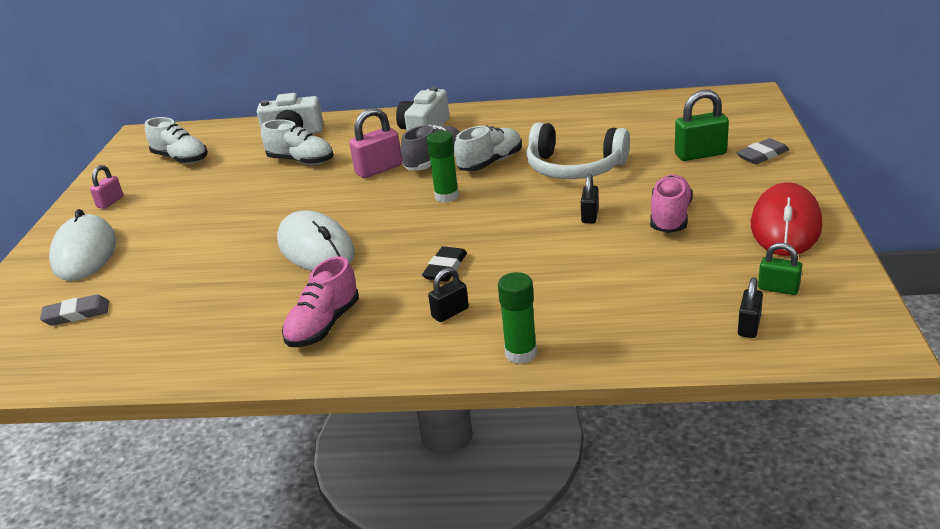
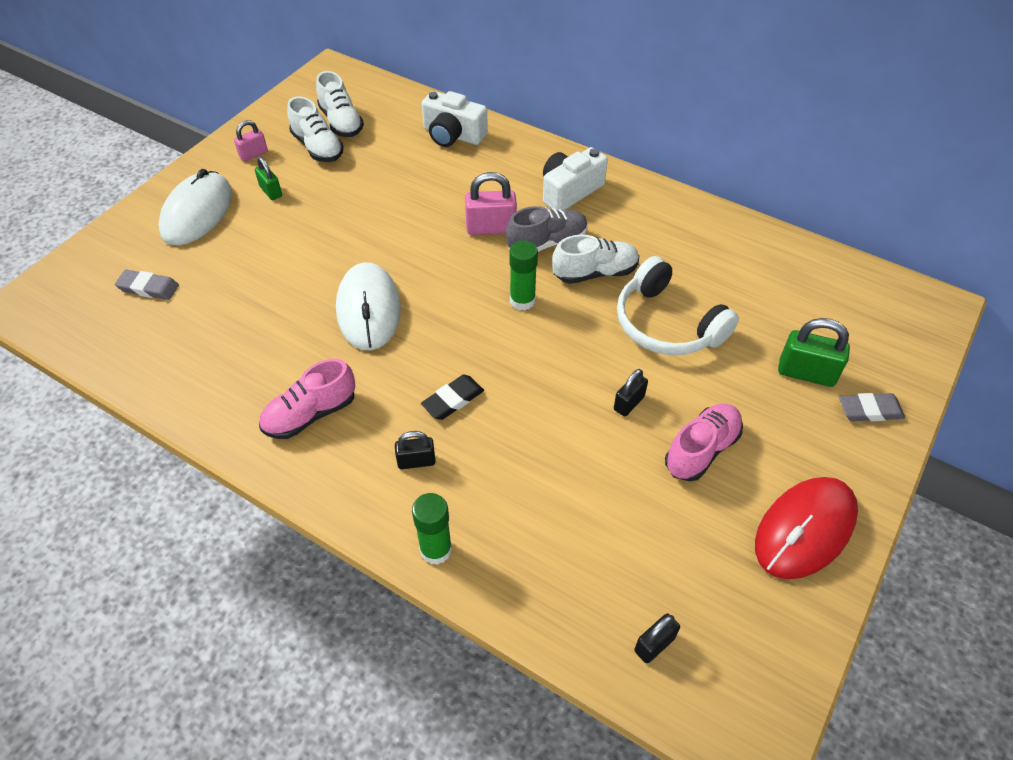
camera: 25 degrees right, 20 degrees up
white shoe [261,120,333,165] -> white shoe moved to [287,96,344,162]
green padlock [758,243,802,295] -> green padlock moved to [255,157,282,200]

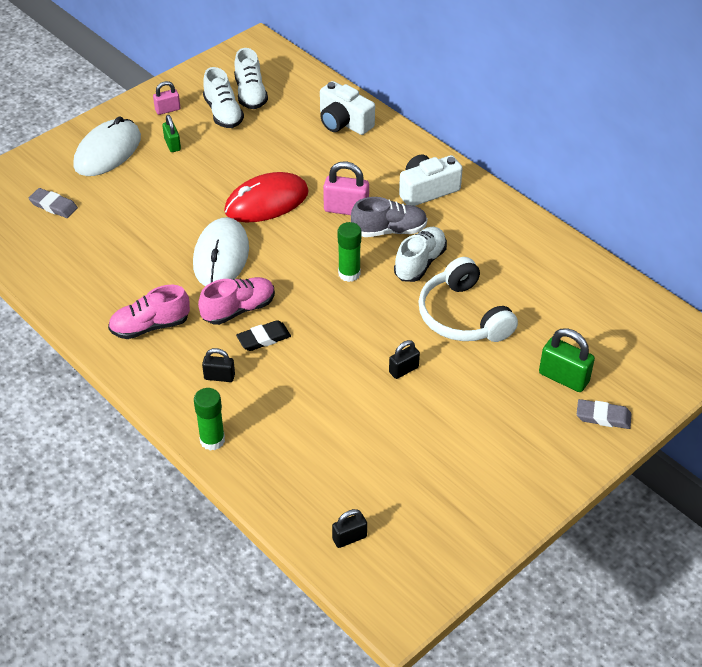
camera: 15 degrees right, 5 degrees down
white shoe [552,235,639,284] -> white shoe turned 60 degrees counterclockwise [394,227,447,282]
pink shoe [665,404,743,481] -> pink shoe moved to [198,277,275,325]
red mouse [755,477,858,579] -> red mouse moved to [224,172,309,222]

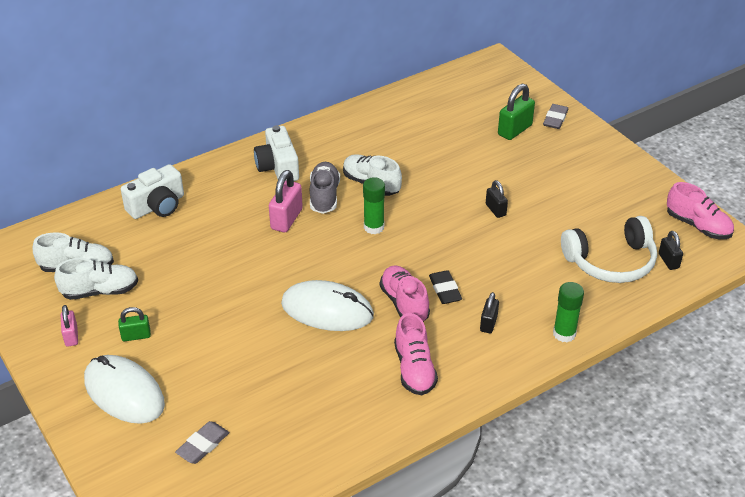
camera: 80 degrees left, 5 degrees down
red mouse [224,172,309,222] -> none
white headphones [418,257,518,342] -> white headphones moved to [561,216,657,283]
none -> pink shoe [667,182,734,239]

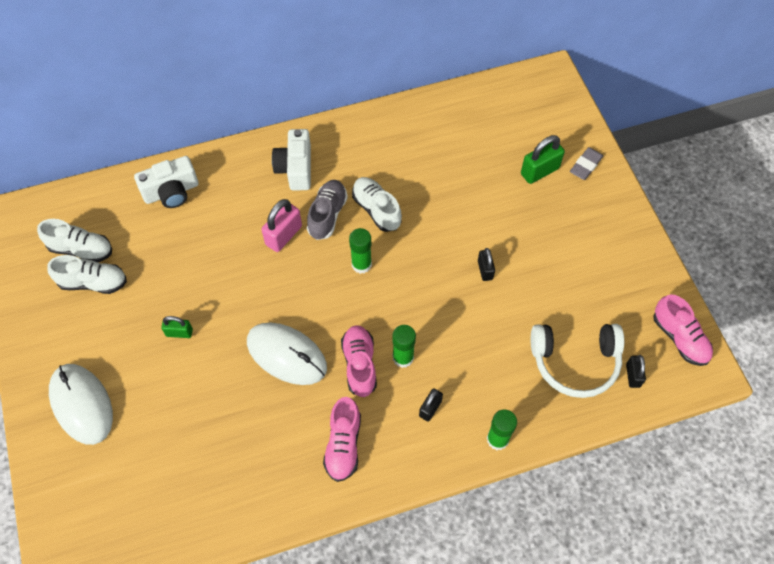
camera: 15 degrees right, 20 degrees up
pink padlock [61,305,78,347] -> none
green padlock [118,307,151,341] -> green padlock moved to [161,316,193,338]
grey eraser [175,421,230,464] -> none
black eraser [429,270,462,304] -> green glue stick [392,325,416,368]

